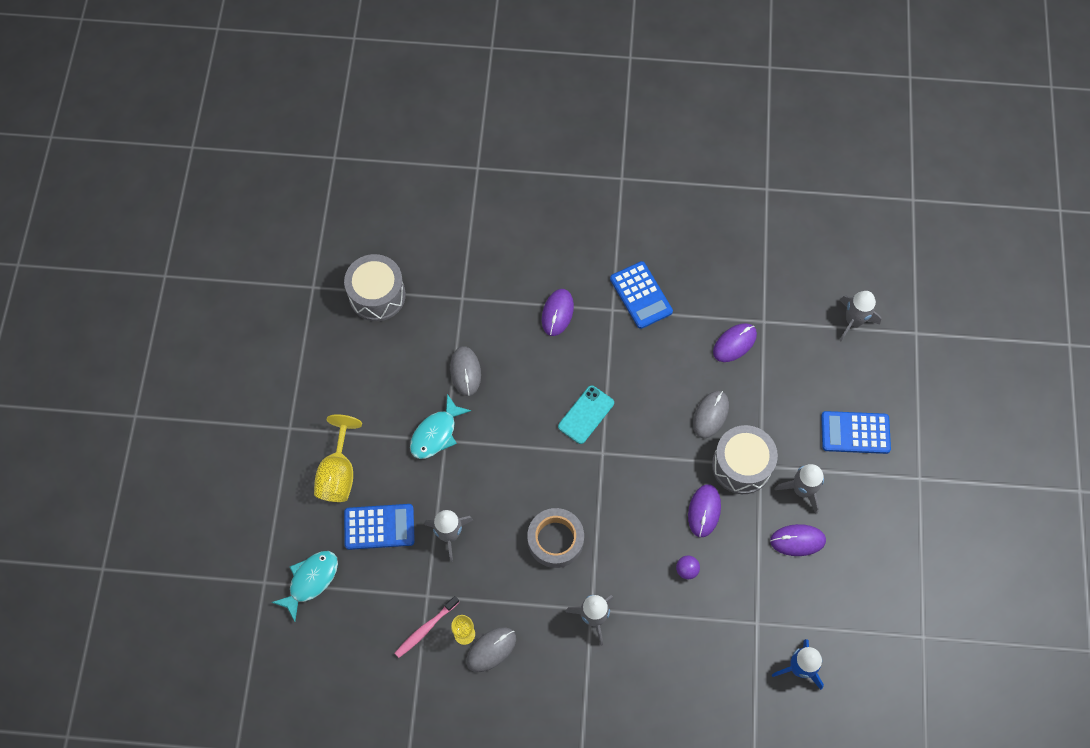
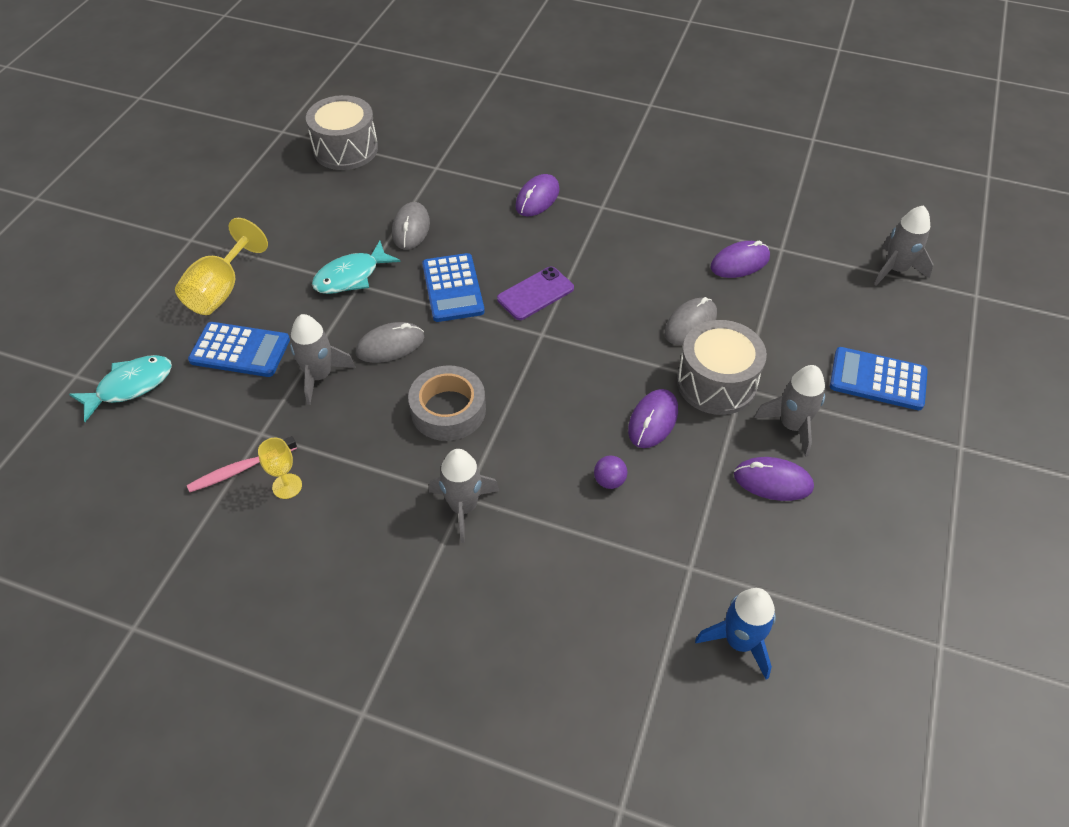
camera: 15 degrees right, 15 degrees down
grey mouse [466,627,516,672] -> grey mouse moved to [356,322,424,363]
turquoise phone [558,385,614,444] -> purple phone [497,267,574,320]
blue calculator [610,261,673,329] -> blue calculator moved to [422,253,485,322]

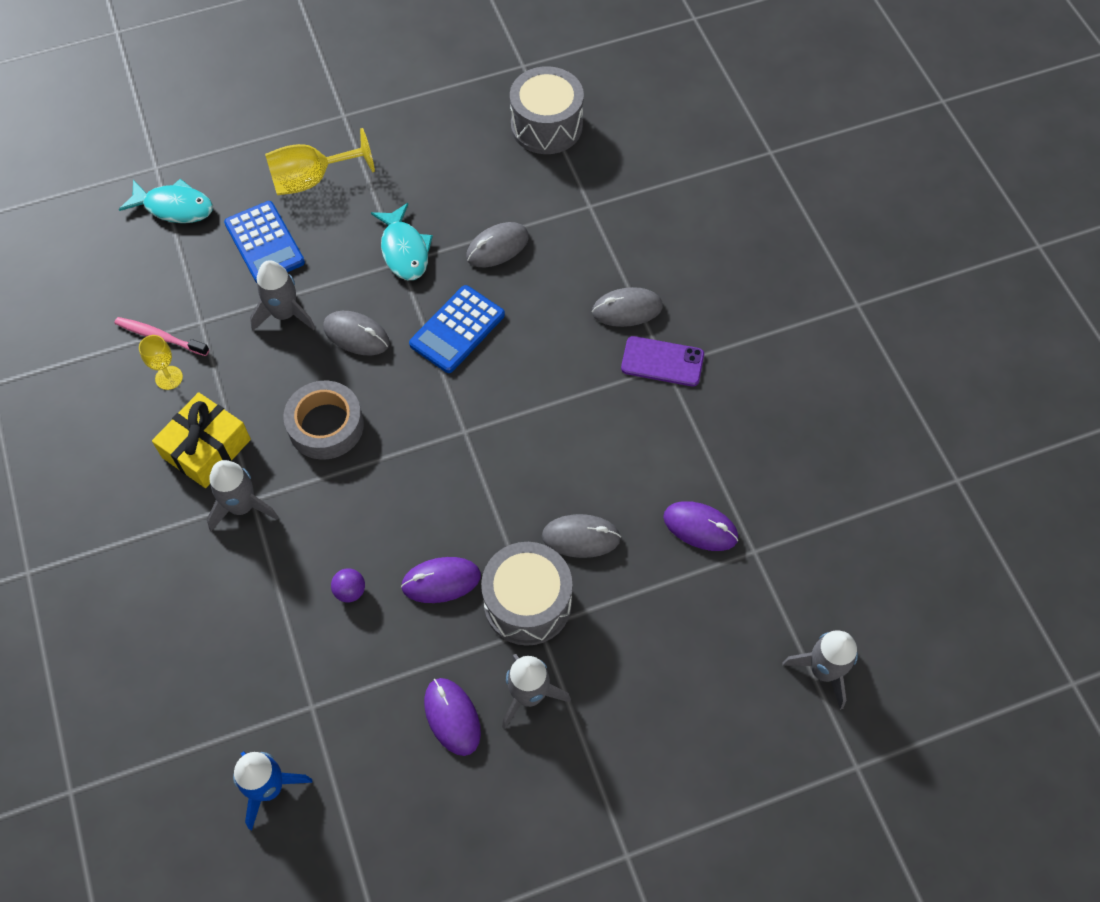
camera: 50 degrees right, 10 degrees up
turquoise fish [312,241,401,294] -> turquoise fish turned 120 degrees counterclockwise [371,203,433,280]
purple phone [497,267,574,320] -> purple phone moved to [621,336,704,386]
purple mouse [515,174,559,217] -> grey mouse [592,287,663,327]
blue calculator [830,347,928,410] -> none
none -> yellow gift [152,392,251,488]

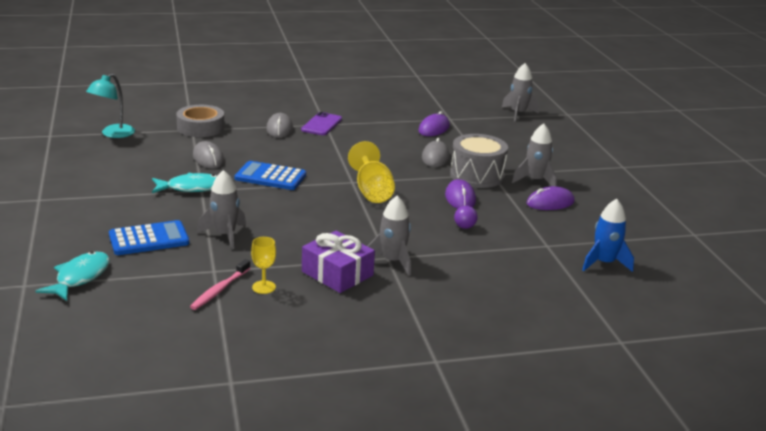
camera: 85 degrees left, 35 degrees down
yellow gift [152,392,251,488] -> purple gift [302,231,375,293]
yellow goblet [265,128,375,195] -> yellow goblet moved to [348,141,395,203]
grey tape [283,380,364,460] -> grey tape moved to [176,105,225,137]
grey mouse [323,311,390,355] -> none
blue calculator [409,285,505,373] -> blue calculator turned 150 degrees clockwise [235,161,306,190]
grey drum [510,66,584,154] -> turquoise lamp [86,74,135,138]

